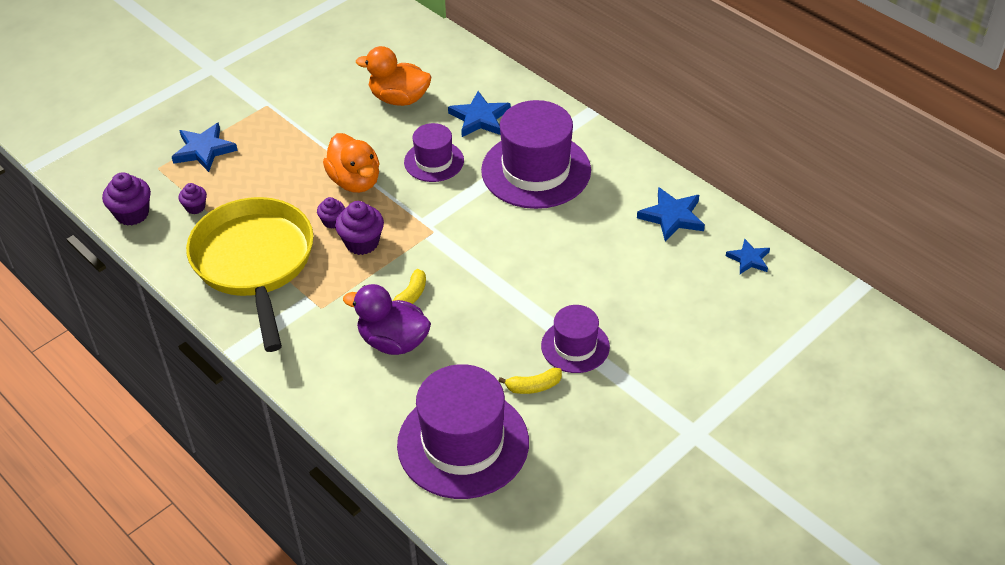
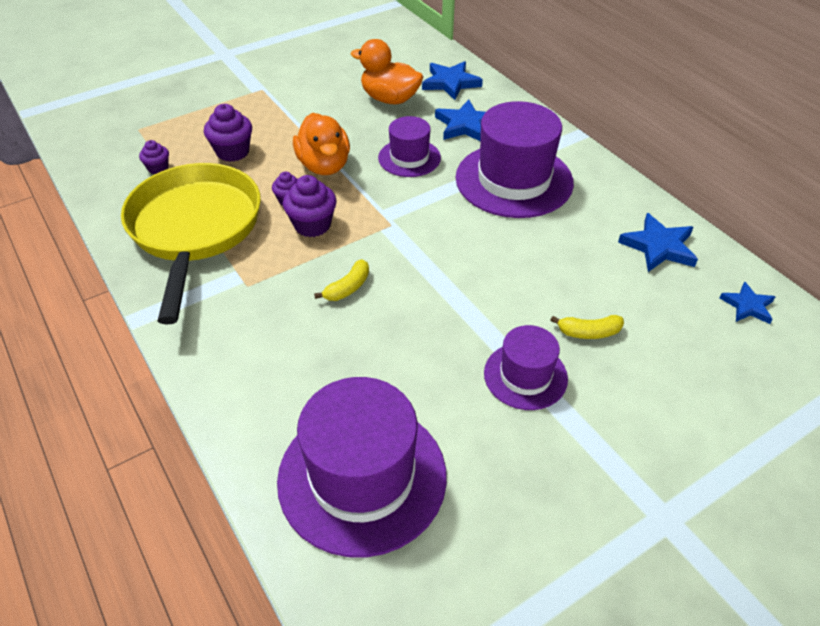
camera: 10 degrees right, 0 degrees up
purple cupcake [102,172,151,226] -> purple cupcake moved to [204,104,252,162]
blue star [172,122,238,172] -> blue star moved to [422,61,483,100]
purple duck [343,284,431,355] -> none
yellow banana [499,368,562,394] -> yellow banana moved to [550,315,624,339]

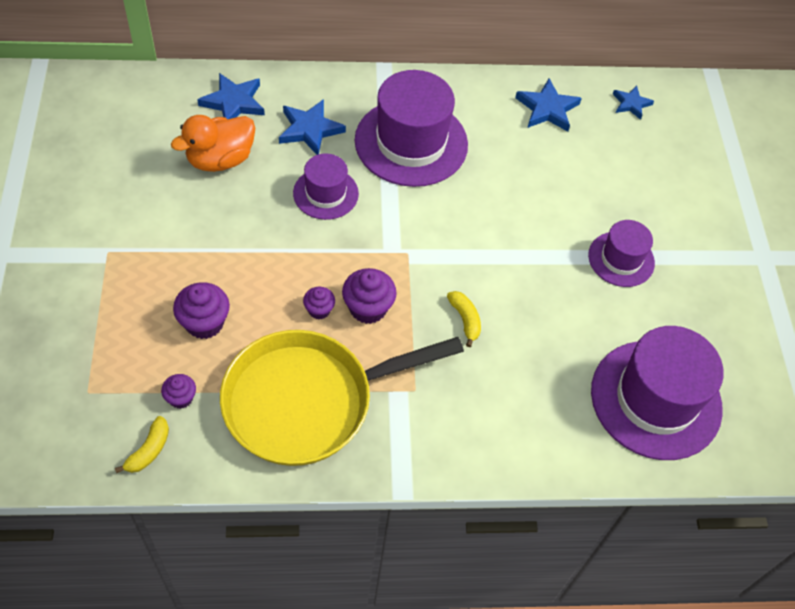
camera: 65 degrees left, 10 degrees up
yellow pan [121,163,261,324] -> yellow pan turned 45 degrees counterclockwise [220,330,464,466]
orange duck [293,113,350,175] -> none
yellow banana [550,315,624,339] -> yellow banana moved to [115,416,169,473]

